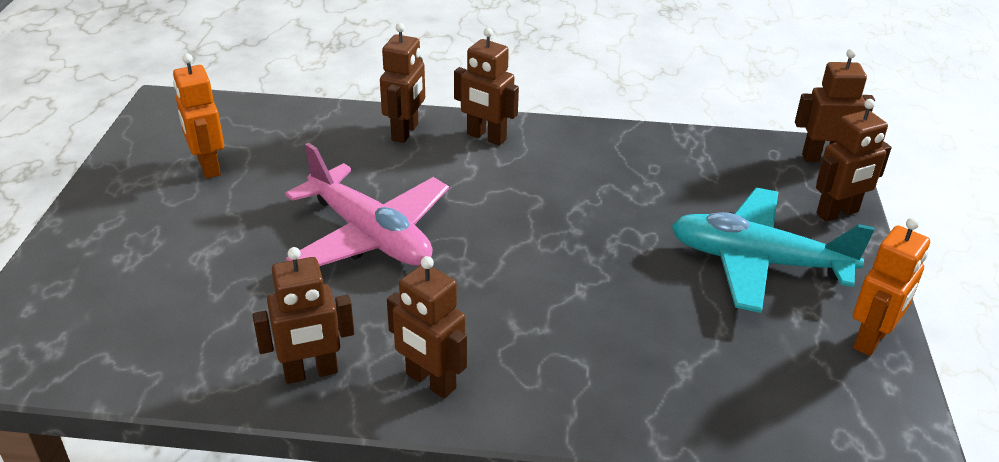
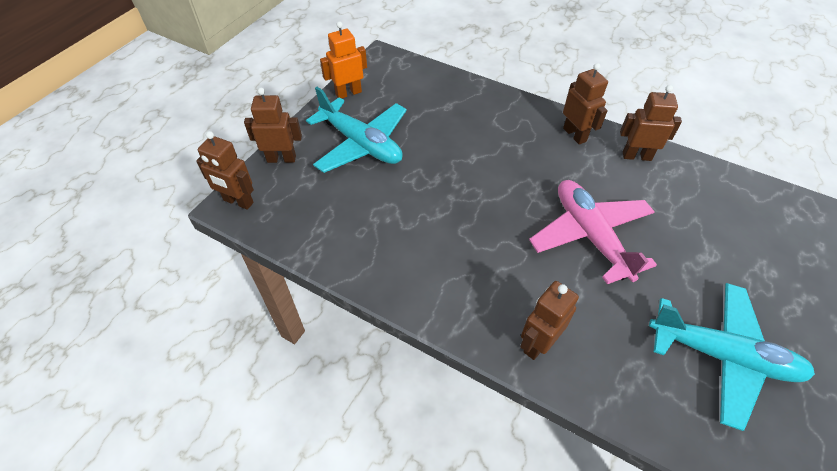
camera: 155 degrees left, 15 degrees up
orange robot [173,53,224,179] -> turquoise plane [649,283,815,431]
brown robot [454,28,519,145] -> none

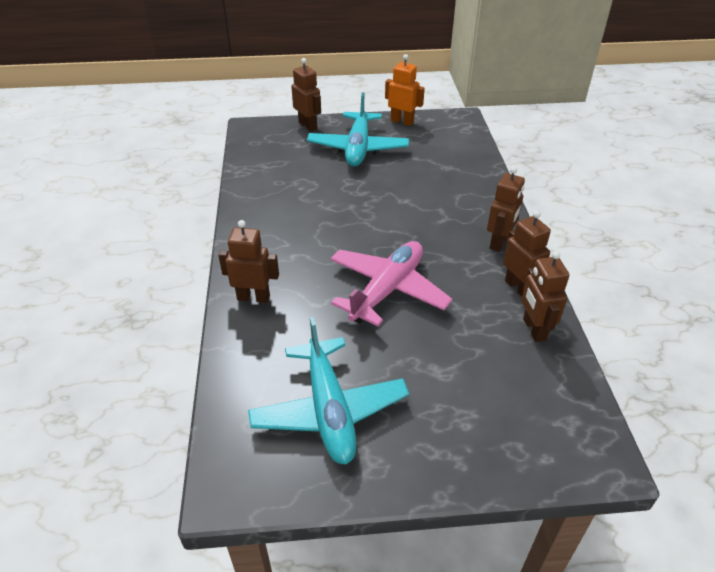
camera: 55 degrees right, 10 degrees down
brown robot [196,131,254,210] -> brown robot moved to [521,251,569,342]

